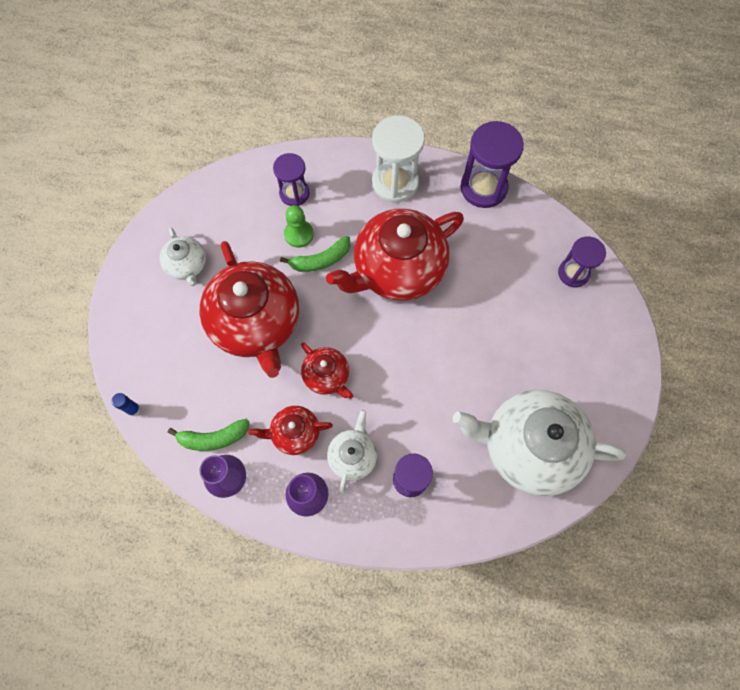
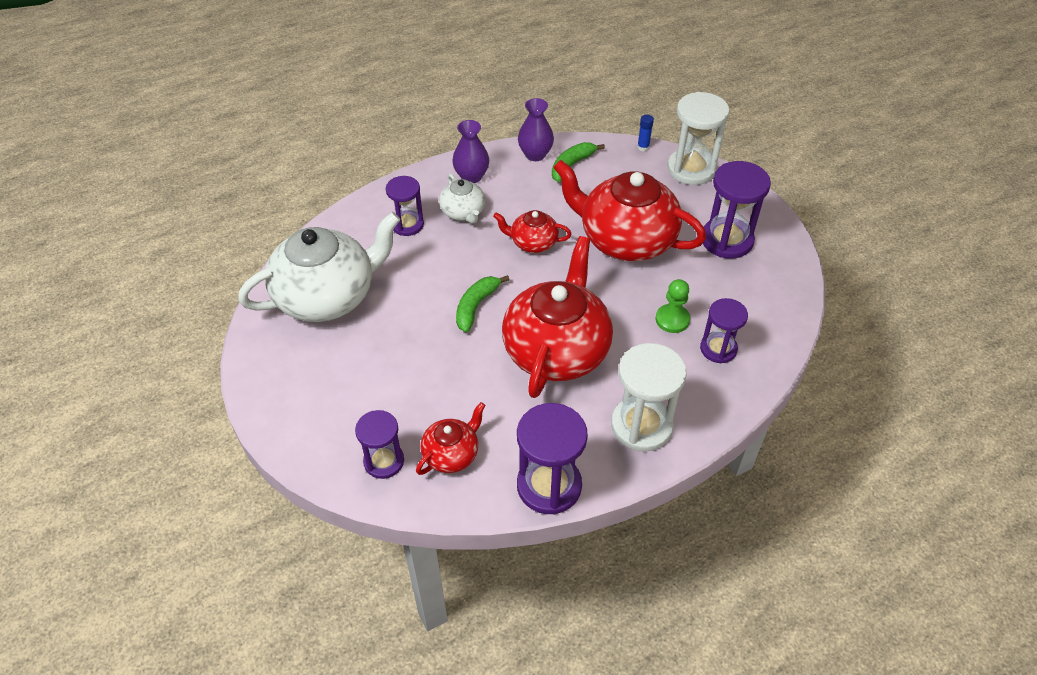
camera: 140 degrees right, 20 degrees down
white teapot [160,227,206,286] -> purple hourglass [703,161,771,259]
red teapot [248,406,333,455] -> red teapot moved to [416,402,486,475]
green banana [280,236,351,272] -> green banana moved to [456,275,510,333]
none -> white hourglass [667,92,730,185]

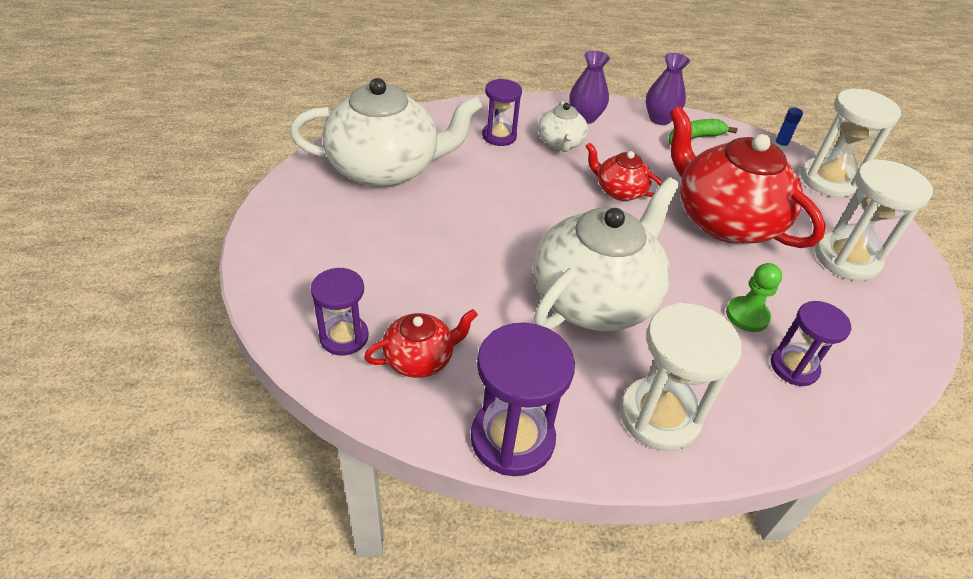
camera: 20 degrees right, 5 degrees down
green banana [456,275,510,333] -> none
red teapot [502,236,613,398] -> white teapot [533,177,680,331]
purple hourglass [703,161,771,259] -> white hourglass [815,159,933,281]

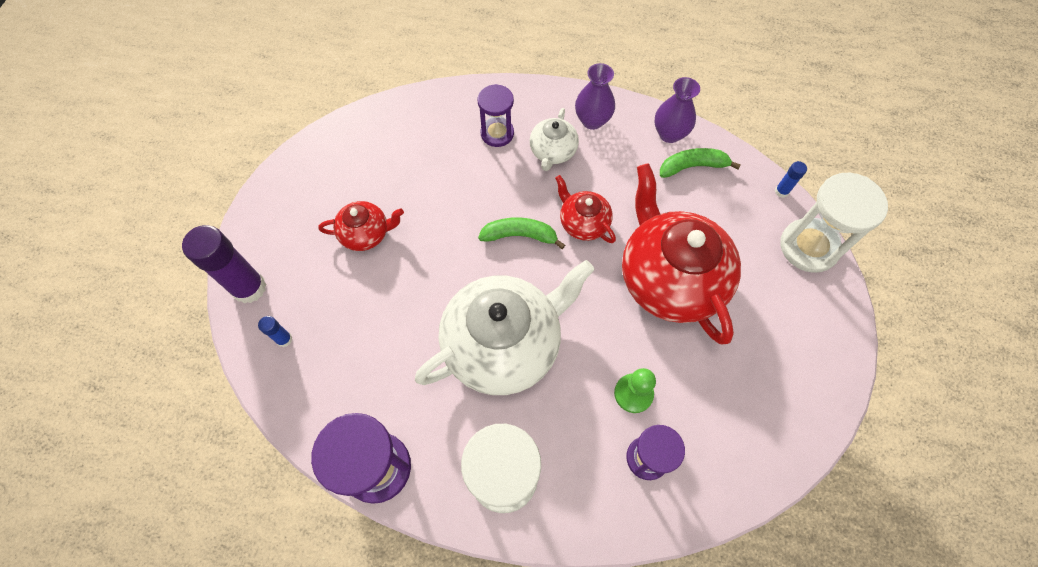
camera: 20 degrees right, 20 degrees up
white teapot [290,78,482,188] -> none
purple hourglass [311,268,369,355] -> blue glue stick [258,316,292,347]
red teapot [364,309,478,378] -> red teapot moved to [319,201,404,251]
white hourglass [815,159,933,281] -> none
none -> purple glue stick [182,225,266,304]
none -> green banana [478,217,565,249]

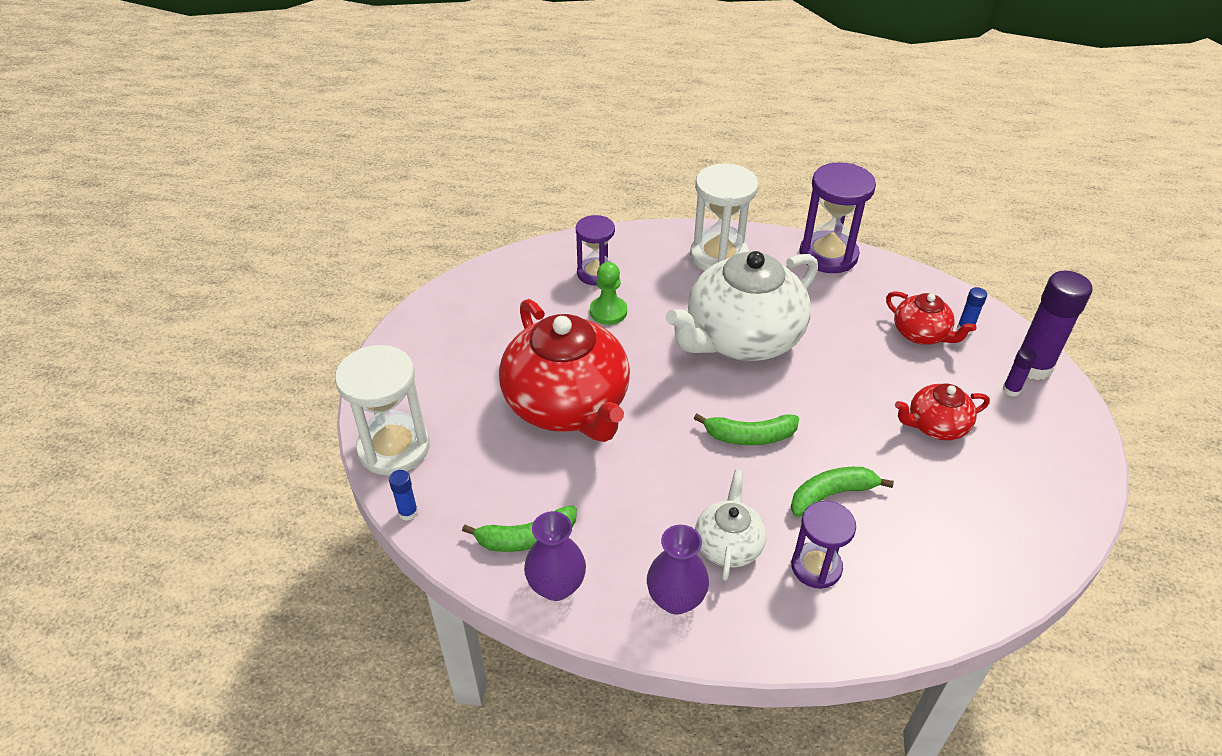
camera: 175 degrees right, 20 degrees down
red teapot [555,175,616,243] -> red teapot moved to [886,291,976,345]
none -> green banana [791,467,894,517]
none -> purple glue stick [1003,348,1037,396]

